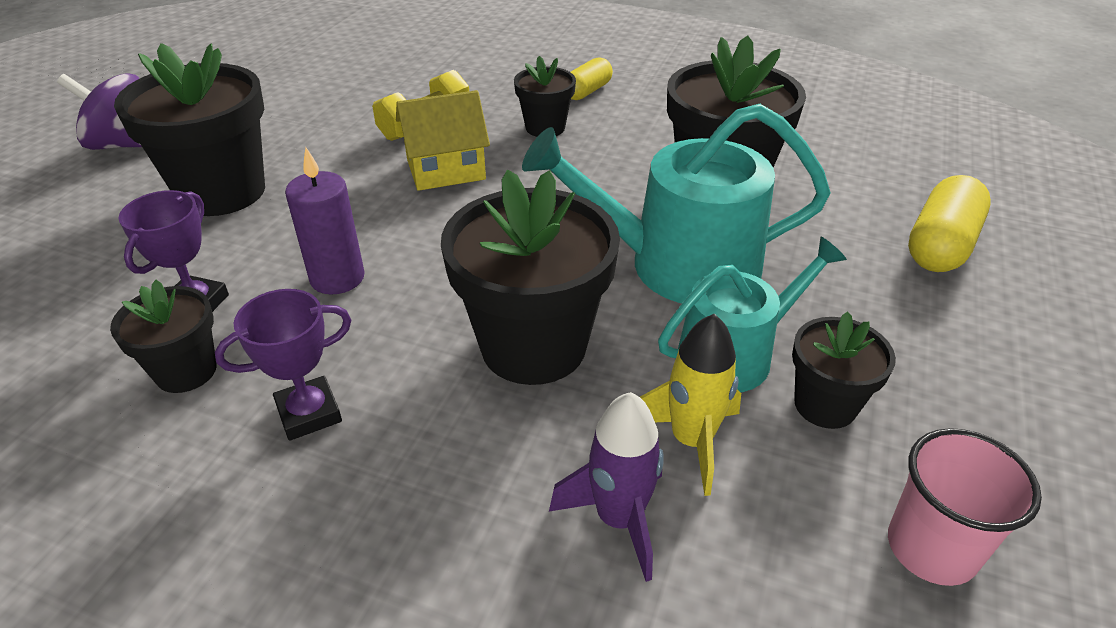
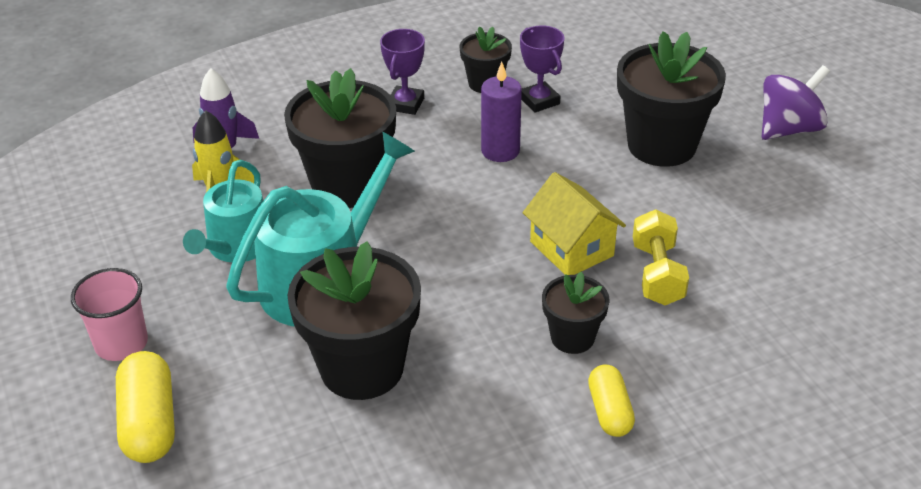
camera: 135 degrees right, 0 degrees up
yellow house [396,90,490,191] -> yellow house turned 60 degrees counterclockwise [523,172,626,275]
black flower pot [792,312,896,429] -> none
pink cup [888,428,1042,586] -> pink cup moved to [71,268,148,361]

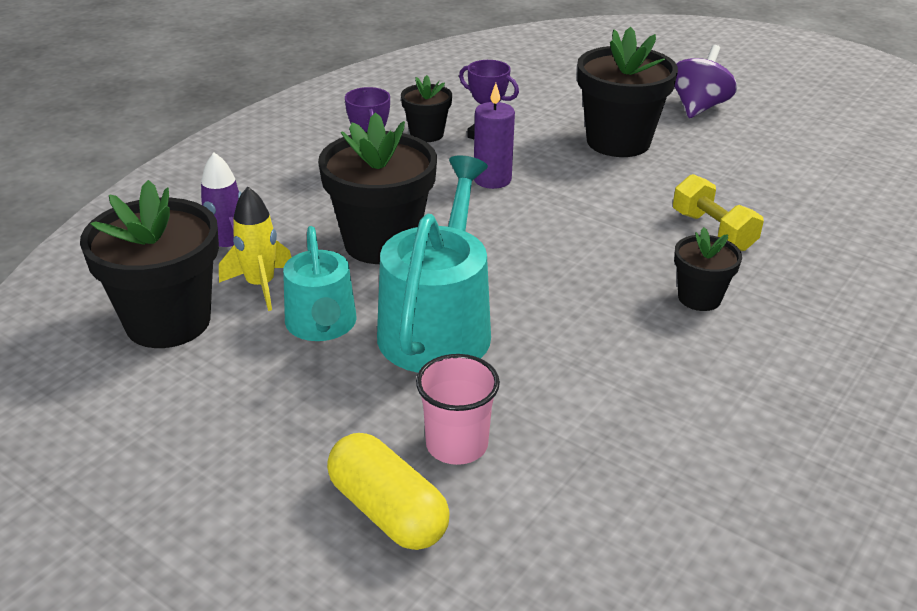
camera: 30 degrees left, 5 degrees down
pink cup [71,268,148,361] -> pink cup moved to [416,354,500,465]
black flower pot [287,241,421,400] -> black flower pot moved to [80,180,219,348]
yellow house [523,172,626,275] -> none
yellow capsule [588,365,635,437] -> none

